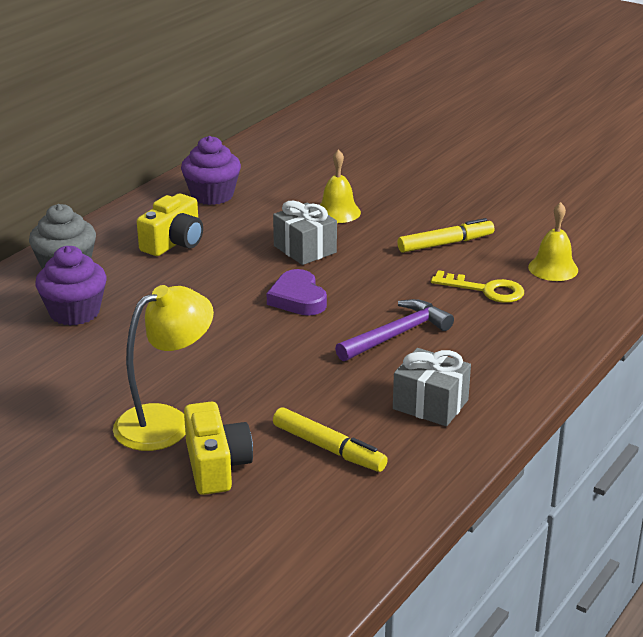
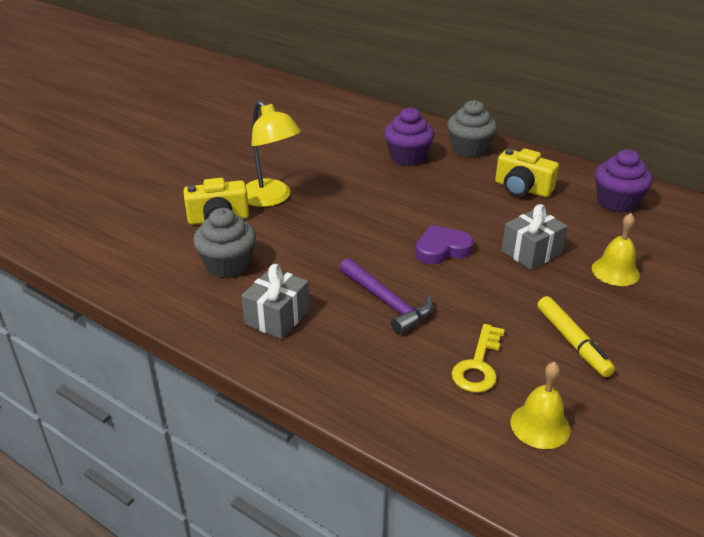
camera: 90 degrees right, 5 degrees up
yellow marker [273,407,388,472] -> grey cupcake [193,208,256,278]

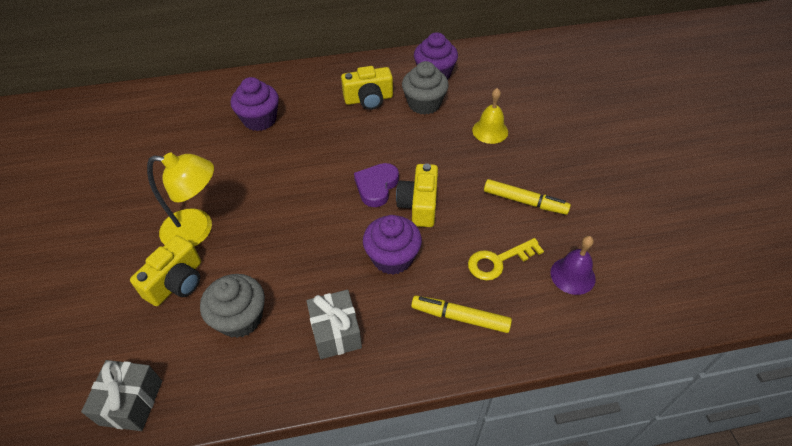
camera: 45 degrees left, 15 degrees up
purple hammer [340,258,433,334] -> purple cupcake [363,215,422,275]
grey cupcake [447,100,497,158] -> grey cupcake moved to [402,61,449,115]
yellow key [452,324,505,393] -> yellow key turned 90 degrees clockwise [468,238,544,281]
grey gift [501,204,568,270] -> grey gift moved to [81,360,162,431]
yellow bell [511,362,571,449] -> purple bell [550,236,596,295]
none -> yellow camera [396,164,438,227]
none -> yellow marker [411,296,512,333]

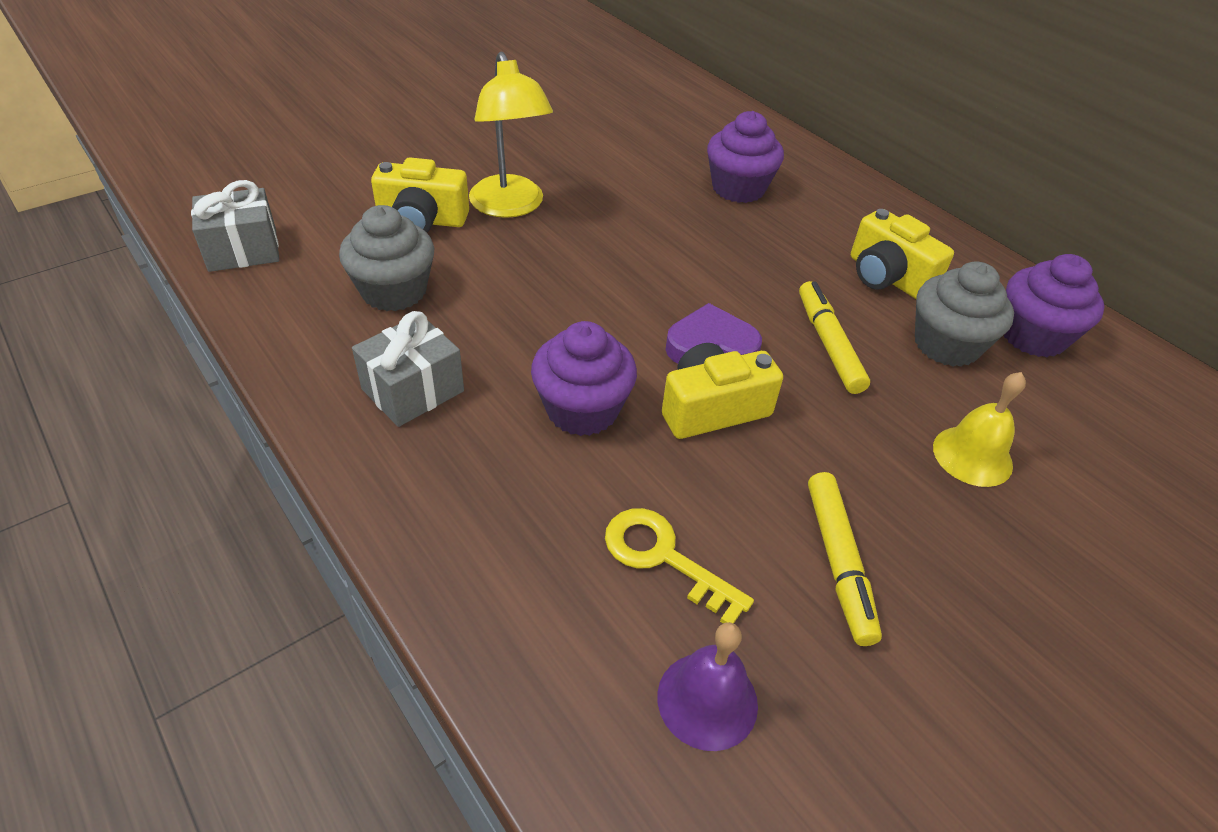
camera: 60 degrees right, 5 degrees down
yellow marker [411,296,512,333] -> yellow marker moved to [799,281,870,394]

